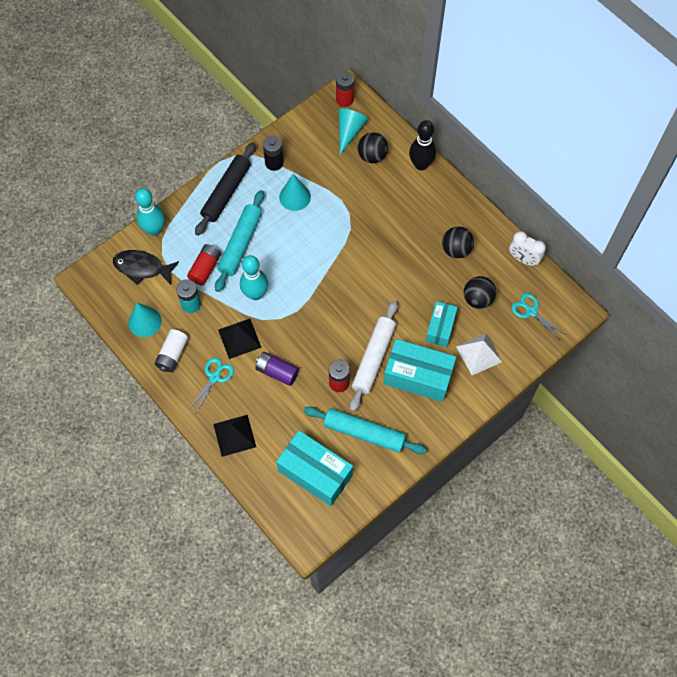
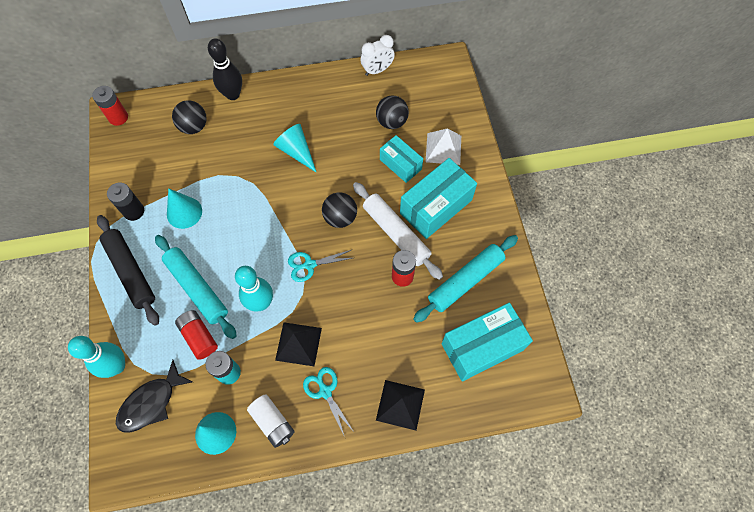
camera: 60 degrees left, 0 degrees up
purple battery [255,352,299,386] -> none
turquoise cone [339,108,368,155] -> turquoise cone moved to [273,124,317,173]
black ball [442,227,474,258] -> black ball moved to [322,192,357,228]
turquoise scissors [511,293,565,340] -> turquoise scissors moved to [288,249,353,282]

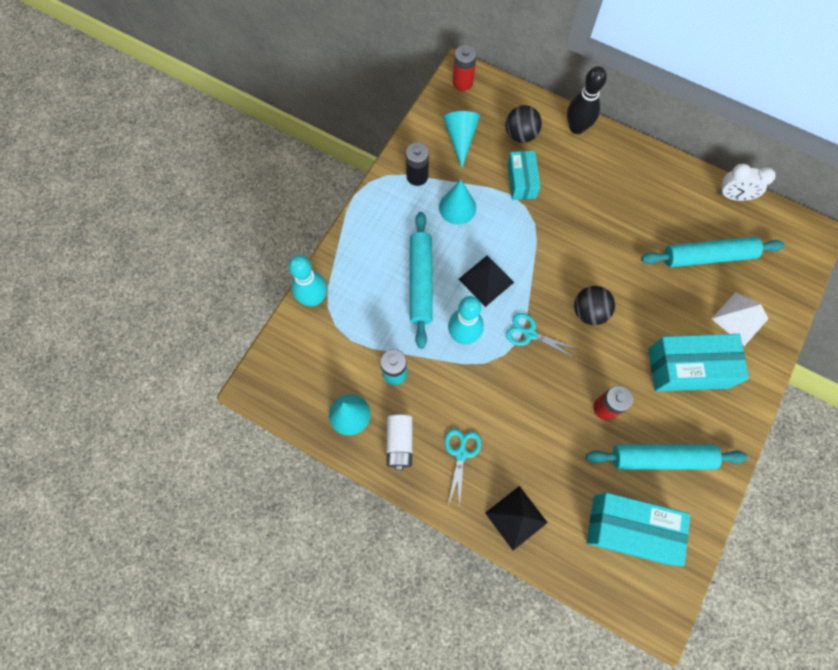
camera: 40 degrees right, 5 degrees up
black rolling pin [97,215,159,326] -> none
black fish [116,360,193,433] -> none
red battery [175,310,218,360] -> none
turquoise cone [273,124,317,173] -> turquoise cone moved to [443,111,480,168]
black pyramid [275,322,322,366] -> black pyramid moved to [458,256,514,307]
white rolling pin [353,182,443,280] -> none
black ball [376,95,409,129] -> turquoise rolling pin [641,237,785,267]
turquoise box [380,135,423,183] -> turquoise box moved to [507,150,541,200]

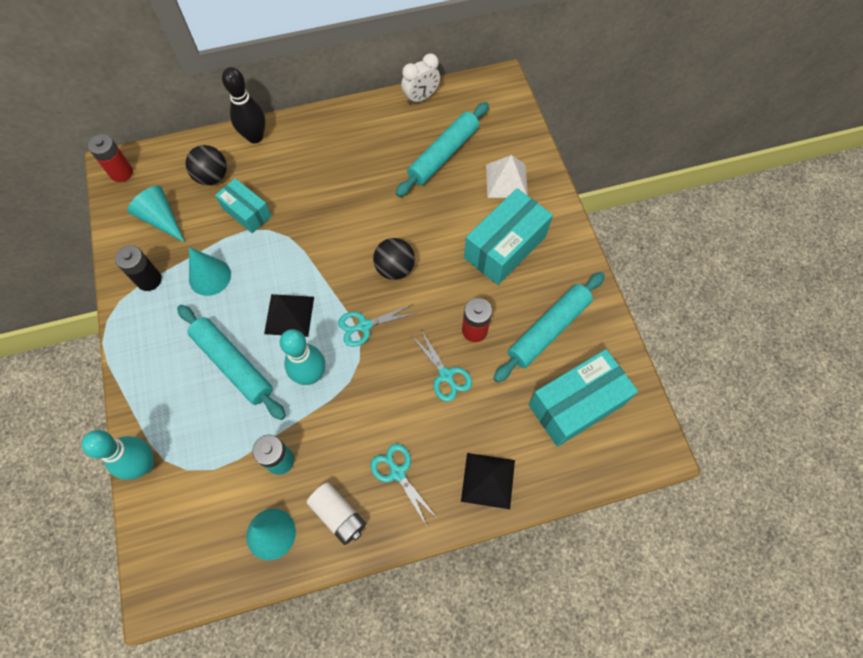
camera: 45 degrees left, 5 degrees down
none -> turquoise scissors [411,330,472,402]

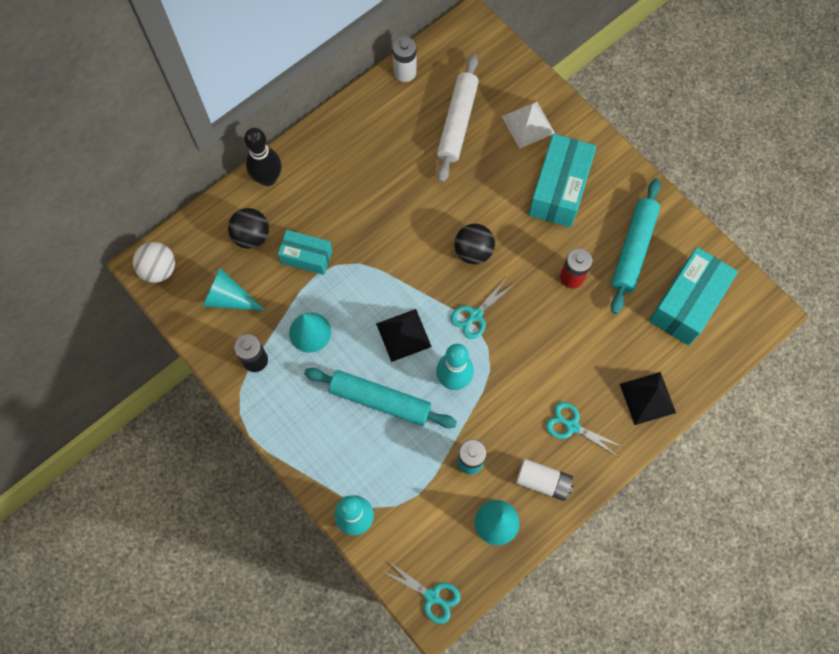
camera: 25 degrees left, 5 degrees up
red battery [88,134,133,182] -> white ball [133,242,175,283]
turquoise rolling pin [396,102,489,197] -> white rolling pin [437,54,479,183]
white clock [401,53,440,105] -> white battery [392,37,417,82]
turquoise scissors [411,330,472,402] -> turquoise scissors moved to [383,561,461,624]

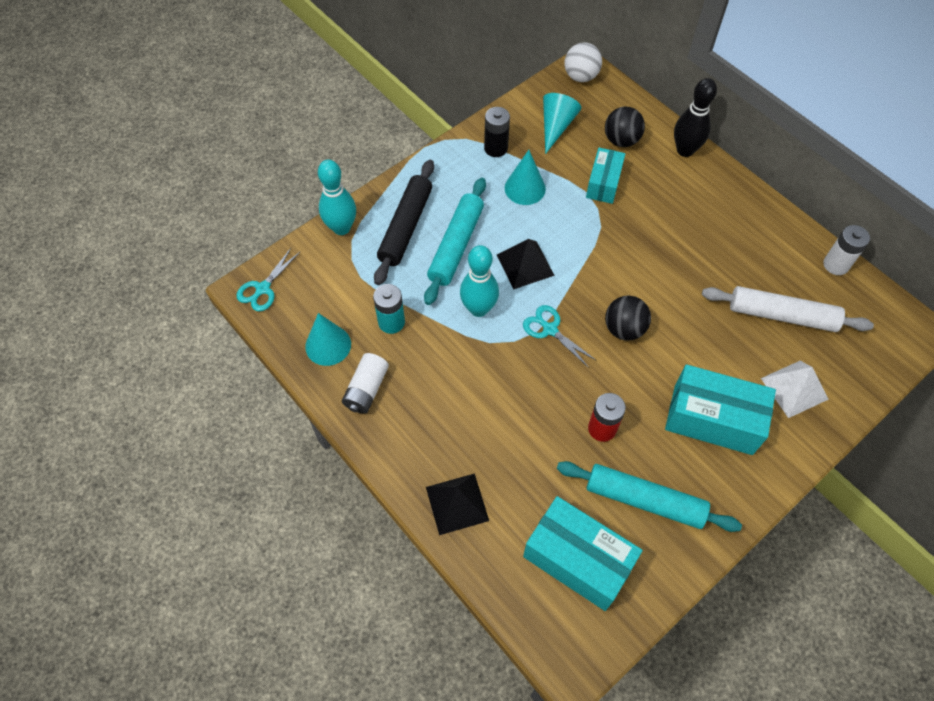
camera: 90 degrees right, 10 degrees down
turquoise scissors [546,402,623,457] -> none
none -> black rolling pin [374,160,434,285]

